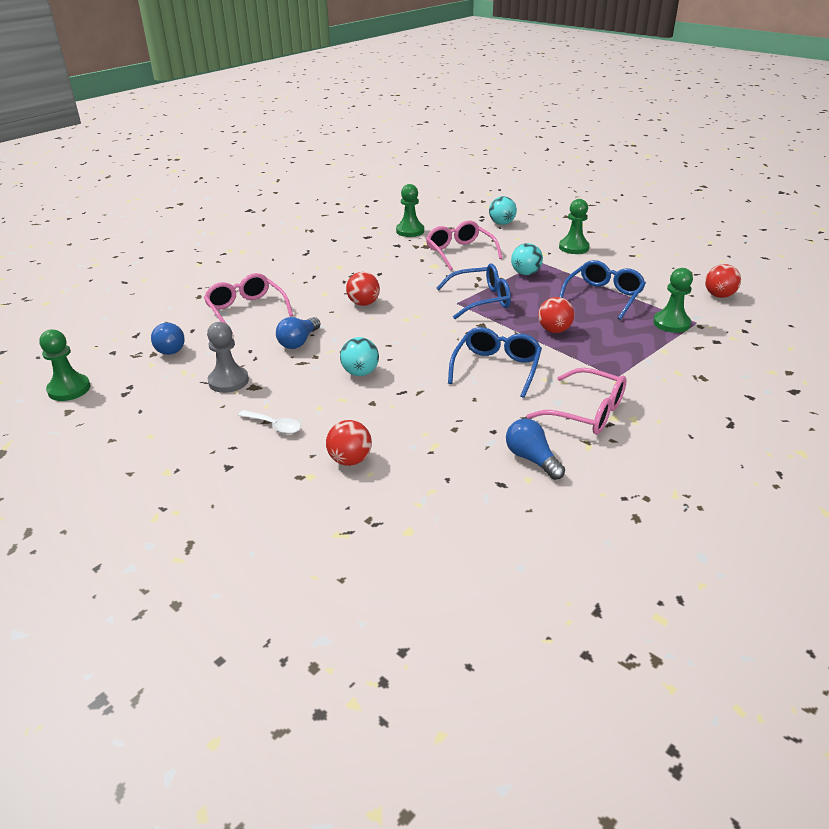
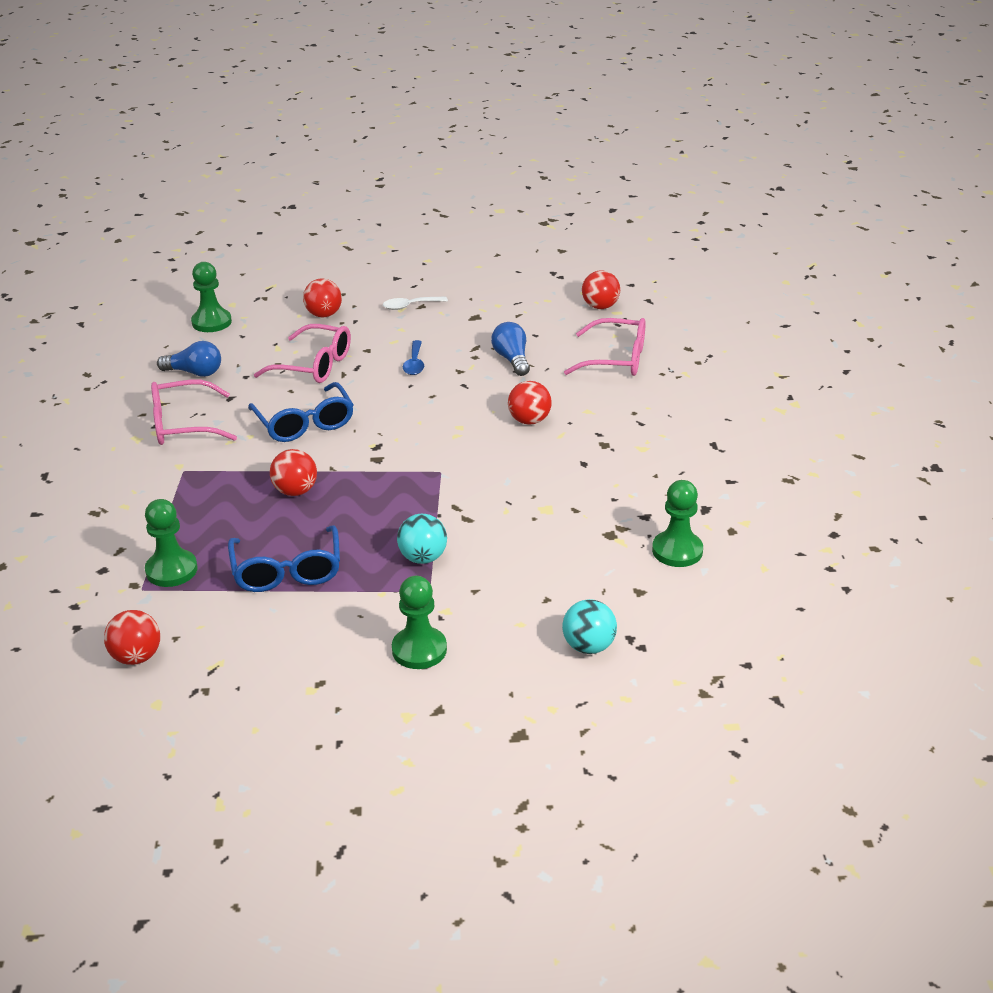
camera: 135 degrees right, 0 degrees up
green pawn [39,330,90,401] -> green pawn moved to [191,262,232,332]
blue light bulb [151,322,185,355] -> red ball [582,270,620,309]
grey pawn [207,322,249,393] -> none
turquoise ball [340,337,379,376] -> blue spoon [403,340,424,375]
pink glasses [426,221,502,271] -> pink glasses moved to [254,324,351,383]
blue glasses [436,264,511,319] -> none

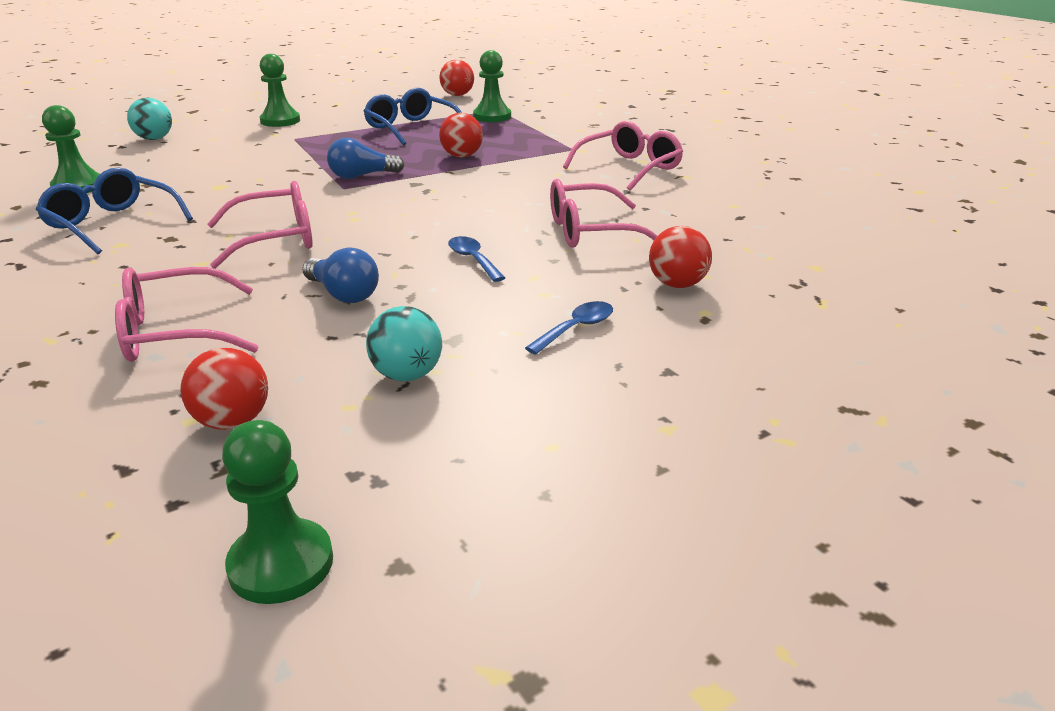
camera: 150 degrees right, 5 degrees down
blue light bulb [157,341,221,377] -> blue light bulb moved to [327,138,404,179]
green pawn [191,262,232,332] -> green pawn moved to [222,420,333,604]
blue glasses [248,382,354,442] -> blue glasses moved to [36,167,193,254]
white spoon [383,296,448,310] -> blue spoon [525,301,613,355]
turquoise ball [397,514,447,564] -> turquoise ball moved to [366,306,442,381]
red ball [508,381,551,425] -> pink glasses [207,181,313,269]

